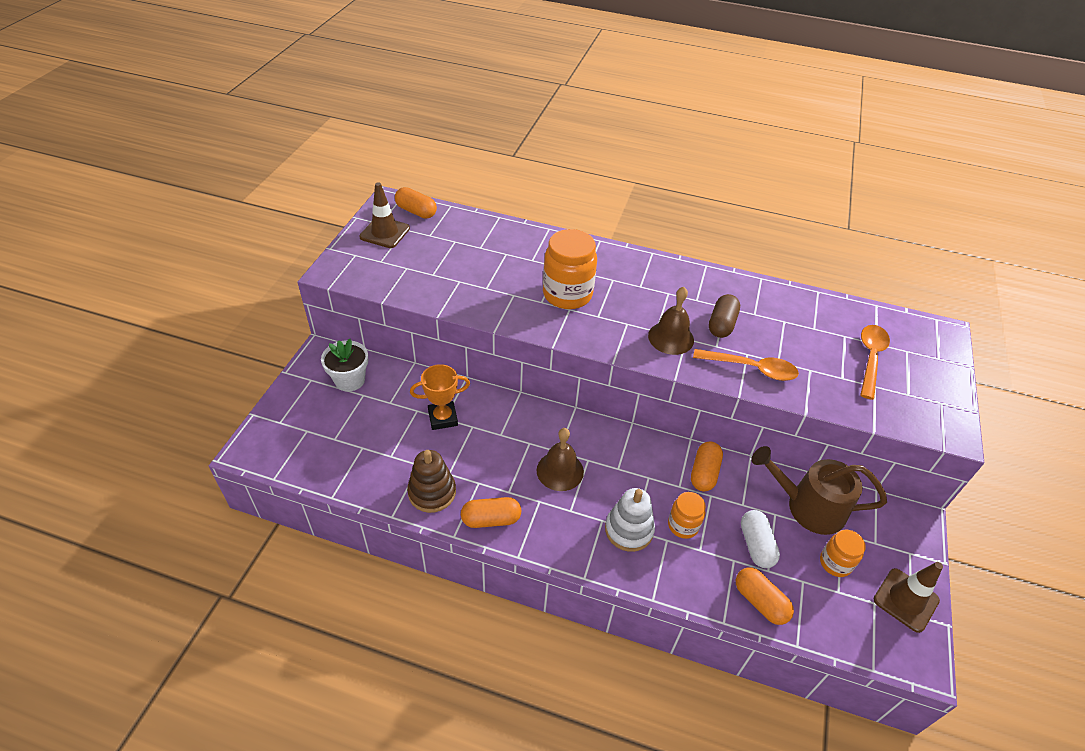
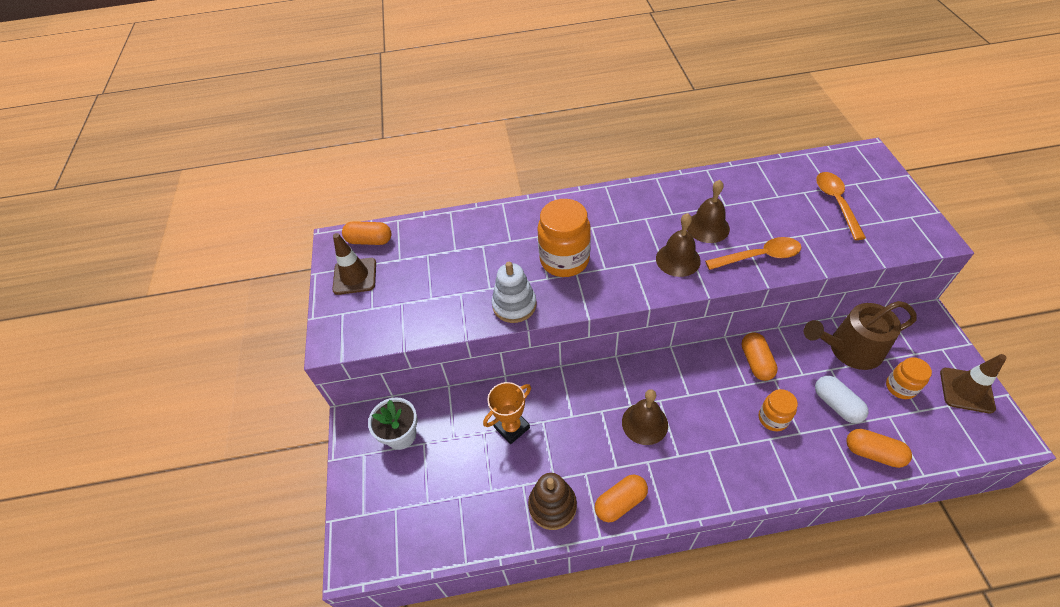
camera: 20 degrees left, 5 degrees up
white stacking toy [605,488,655,552] -> white stacking toy moved to [492,262,536,323]
brown capsule [709,294,740,338] -> brown bell [687,180,730,243]

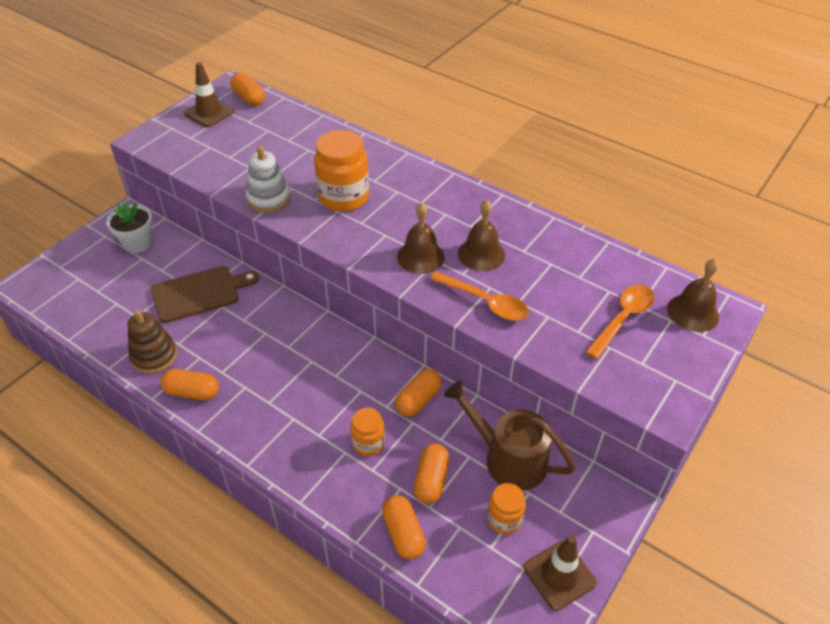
camera: 40 degrees right, 5 degrees down
orange trophy [483,382,531,444] -> brown cutting board [151,266,259,323]
brown bell [622,389,668,445] -> brown bell moved to [667,259,719,332]
white capsule [815,376,868,423] -> orange capsule [413,444,449,504]

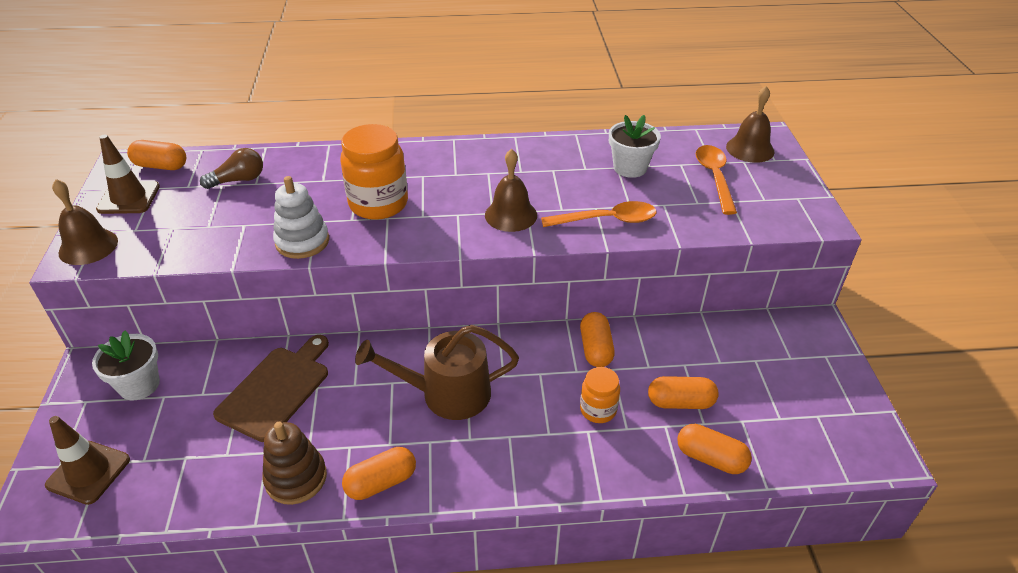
camera: 40 degrees left, 5 degrees down
orange capsule [413,444,449,504] -> orange capsule turned 60 degrees counterclockwise [648,376,719,409]
brown watering can [444,380,575,491] -> brown watering can moved to [355,325,519,420]
brown bell [458,200,505,271] -> brown bell moved to [52,179,118,265]
orange jar [487,483,526,534] -> none
brown traffic cone [524,535,597,611] -> brown traffic cone moved to [45,416,130,505]
none -> brown light bulb [200,148,263,189]
none -> white flower pot [609,115,661,178]

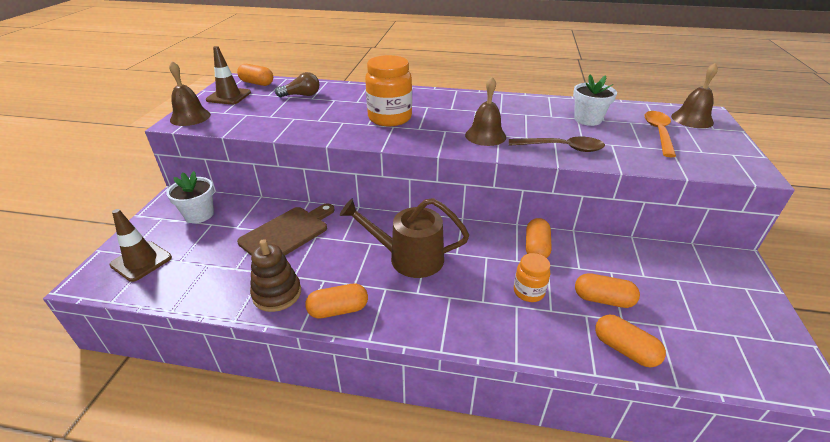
camera: 15 degrees right, 5 degrees down
white stacking toy [273,176,329,259] -> none
orange spoon [541,201,656,227] -> brown spoon [509,137,605,152]

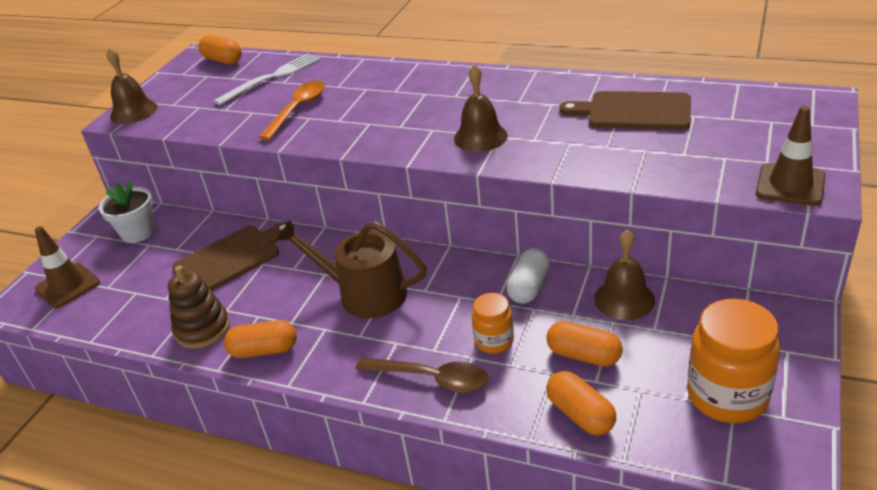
camera: 15 degrees right, 0 degrees up
brown traffic cone [206,46,251,105] -> brown traffic cone moved to [756,106,826,206]
brown light bulb [275,72,320,97] -> white fork [214,53,320,105]
orange jar [365,55,412,126] -> orange jar moved to [687,299,780,423]
brown spoon [509,137,605,152] -> brown spoon moved to [356,357,488,393]
orange capsule [526,218,551,258] -> white capsule [507,248,550,304]
white flower pot [573,75,617,126] -> brown cutting board [559,91,691,130]
orange spoon [645,111,676,157] -> orange spoon moved to [259,81,325,140]
brown bell [671,63,718,128] -> brown bell moved to [594,230,655,320]

